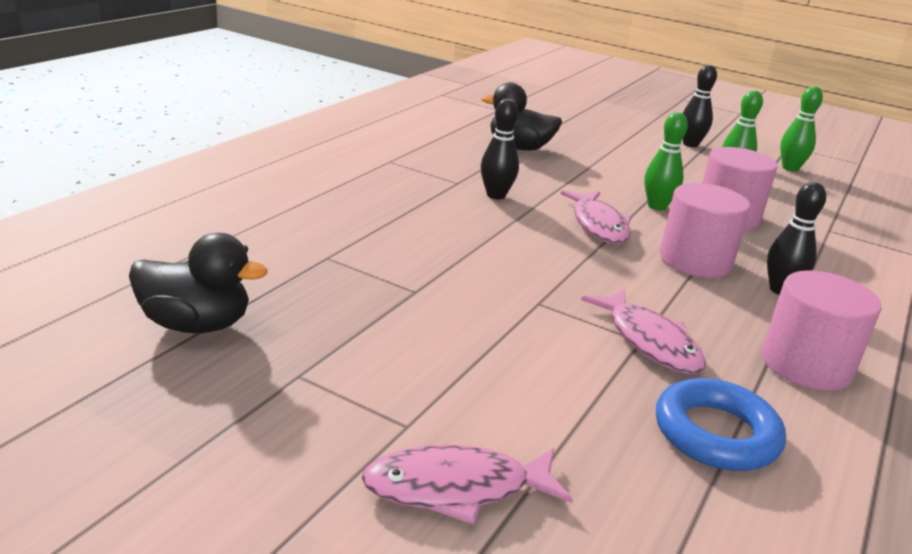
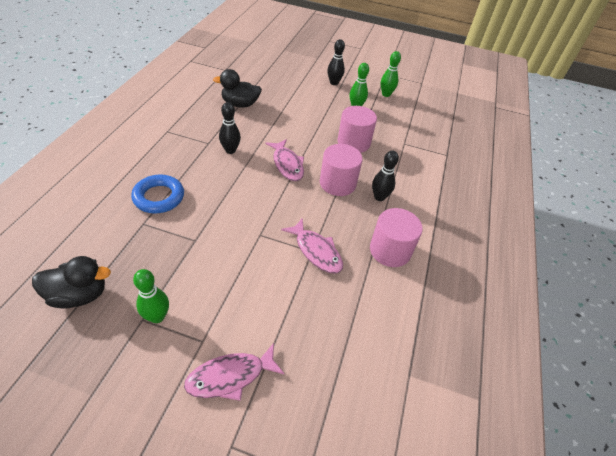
camera: 15 degrees left, 20 degrees up
green bowling pin [644,112,688,211] -> green bowling pin moved to [133,269,169,323]
blue ring [656,378,786,471] -> blue ring moved to [131,175,184,213]

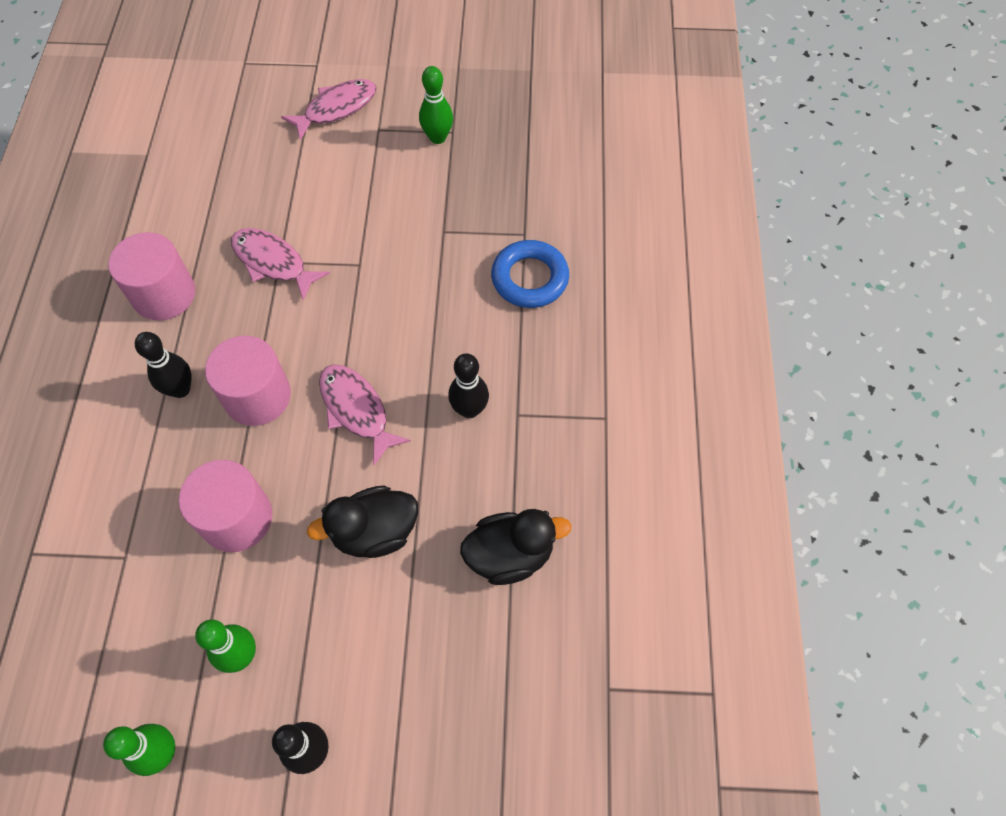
camera: 170 degrees right, 15 degrees up
black duck [32,256,111,309] -> black duck moved to [307,486,418,558]

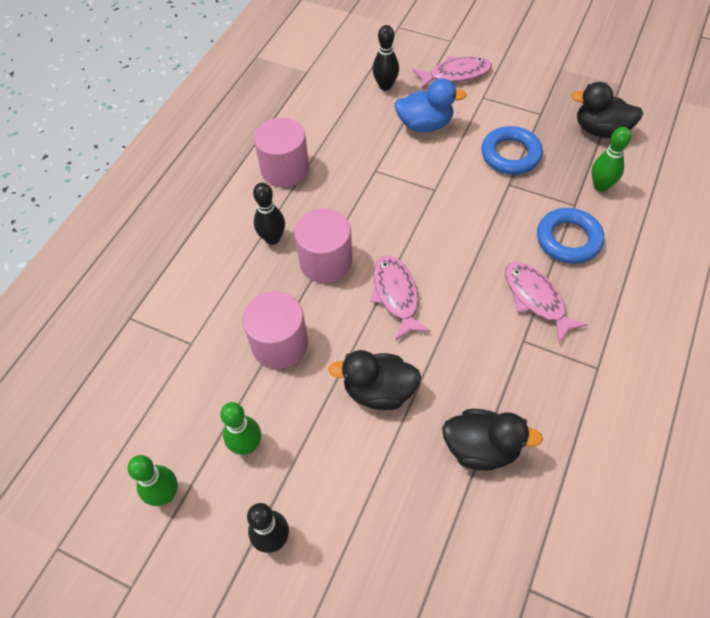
camera: 25 degrees right, 5 degrees down
pink fish [231,228,330,301] -> pink fish moved to [505,262,588,343]
green bowling pin [419,66,453,144] -> green bowling pin moved to [592,127,631,192]
black bowling pin [448,353,489,418] -> black bowling pin moved to [372,25,399,91]
none -> blue duck [394,78,467,132]
none -> blue ring [481,126,543,175]
none -> black duck [571,82,643,138]

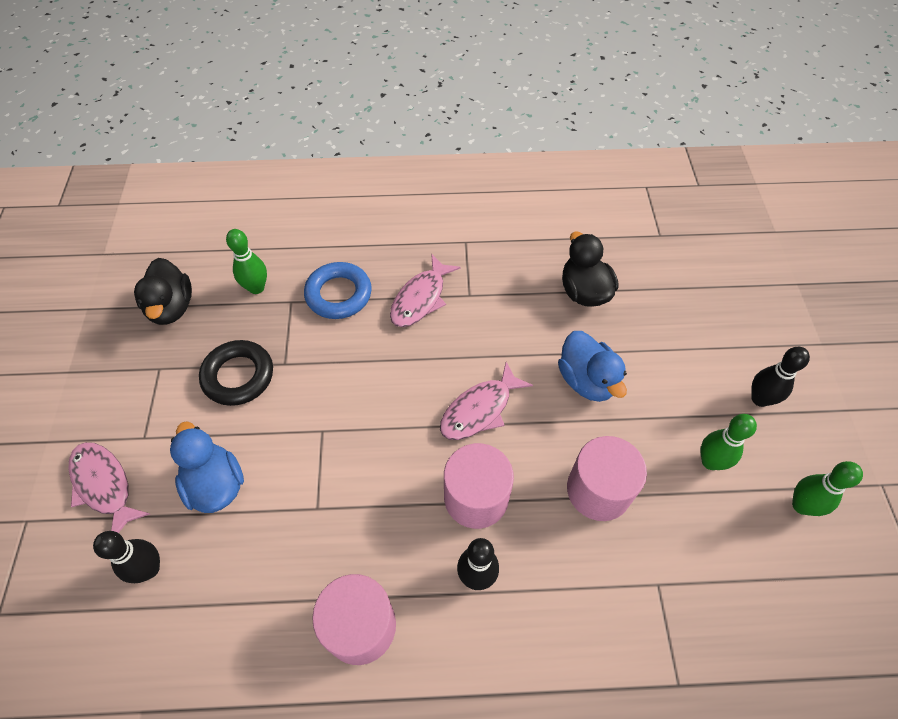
camera: 120 degrees left, 0 degrees up
black duck [328,350,421,410] -> blue duck [558,331,627,402]
blue ring [481,126,543,175] -> black ring [199,340,273,406]

